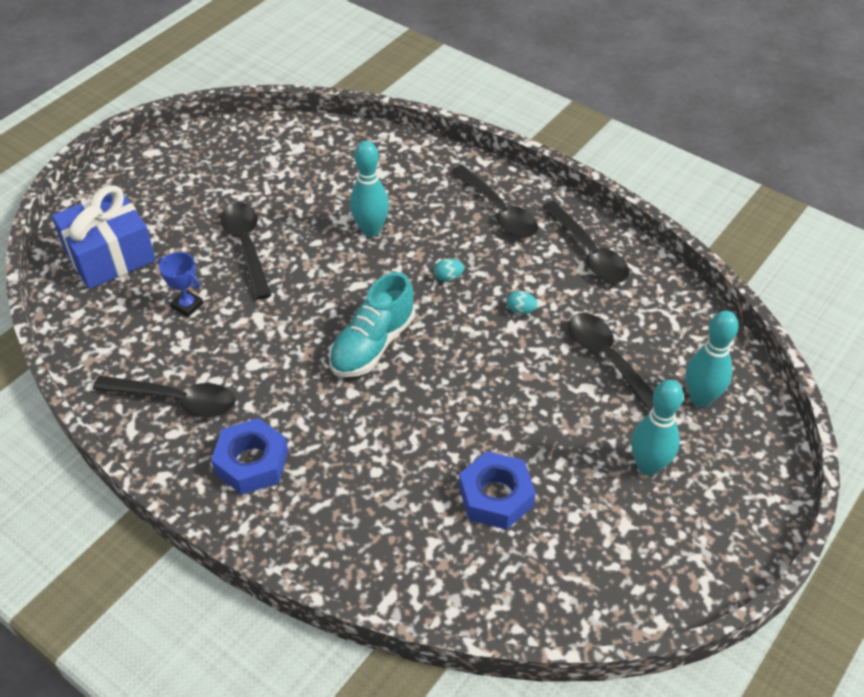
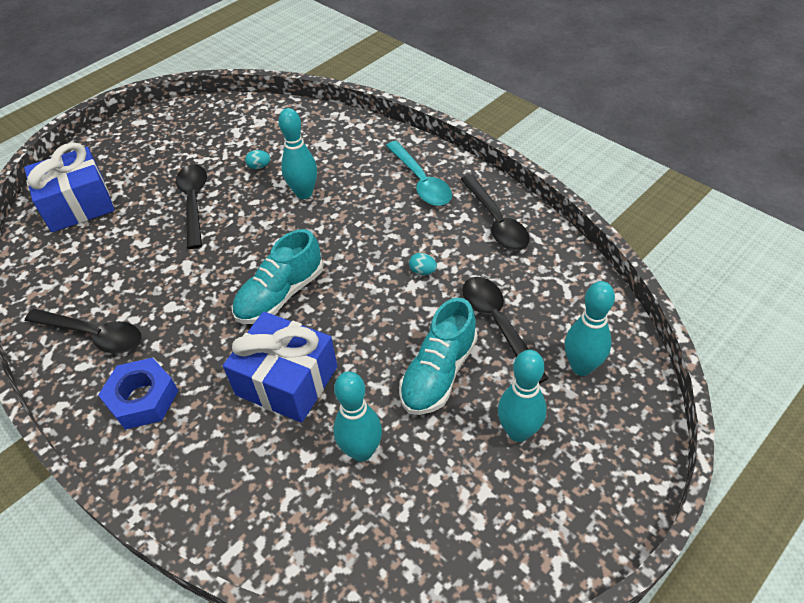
camera: 10 degrees right, 0 degrees up
blue trophy [158,252,203,317] -> none
turquoise egg [434,259,464,282] -> turquoise egg moved to [245,150,270,169]
black spoon [452,165,538,238] -> turquoise spoon [386,141,452,206]
blue nut [459,451,536,530] -> turquoise bowling pin [334,371,382,462]
none -> blue gift [223,312,338,423]
none -> turquoise shoe [399,298,478,415]

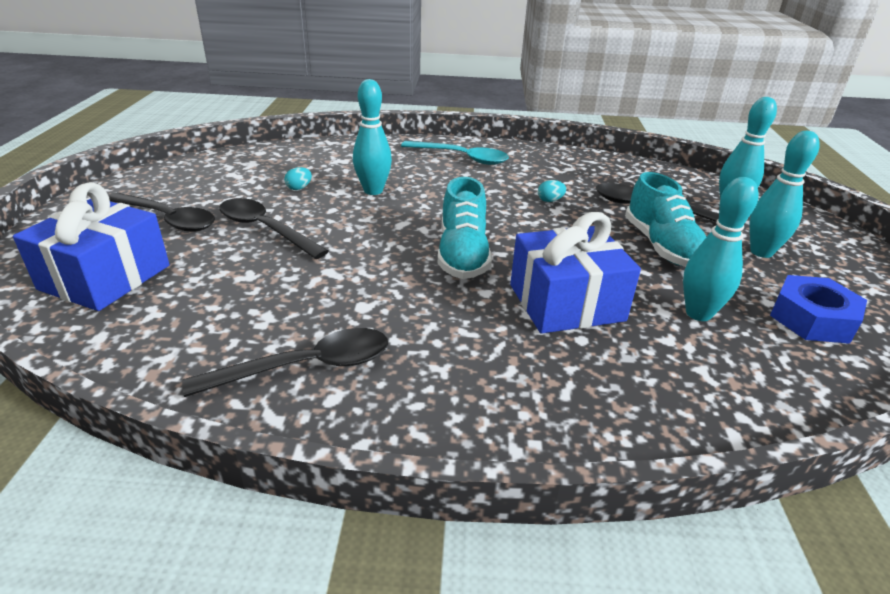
camera: 45 degrees left, 15 degrees down
blue nut [98,358,178,430] -> blue nut moved to [770,275,867,344]
black spoon [460,175,530,251] -> black spoon moved to [108,193,215,232]

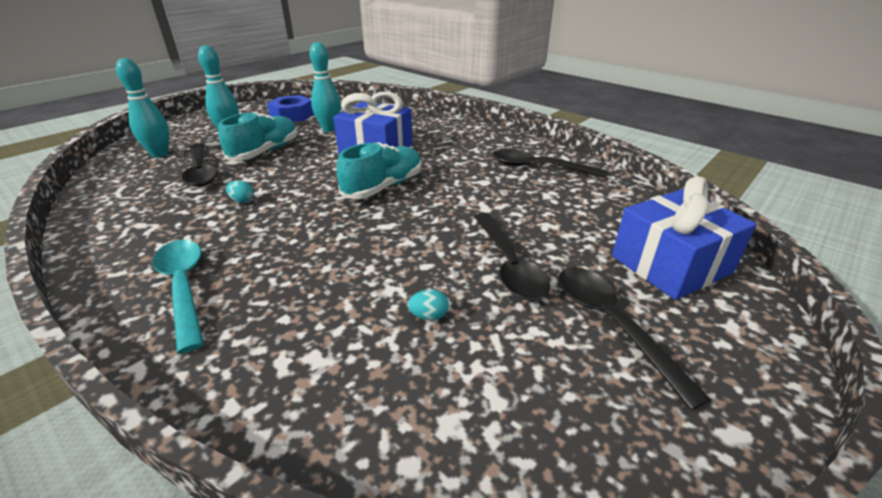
camera: 140 degrees left, 0 degrees up
turquoise bowling pin [353,79,392,195] -> none

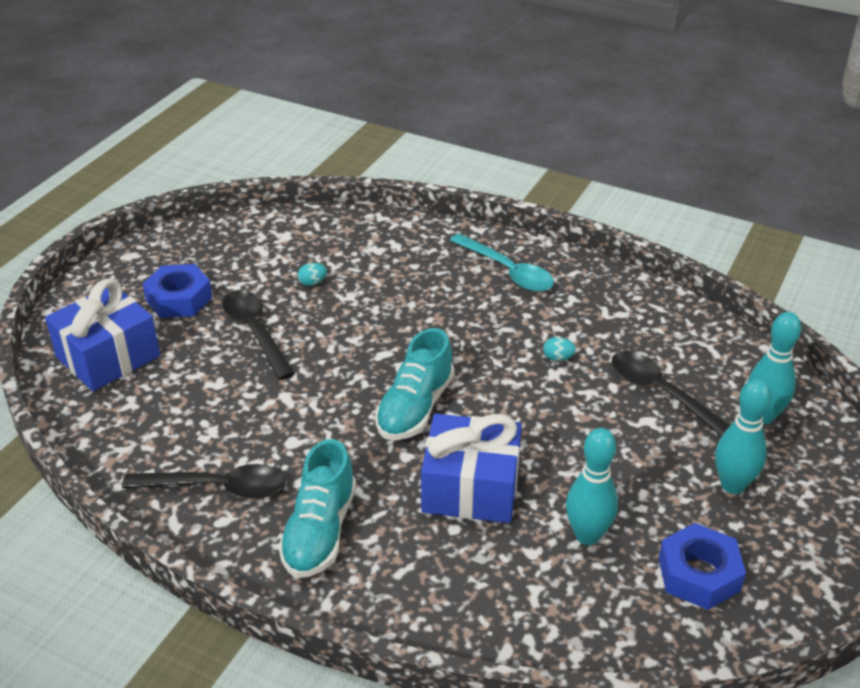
camera: 165 degrees right, 5 degrees up
turquoise shoe [218,112,297,161] -> turquoise shoe moved to [278,439,356,578]
black spoon [559,267,711,410] -> blue nut [143,264,212,318]

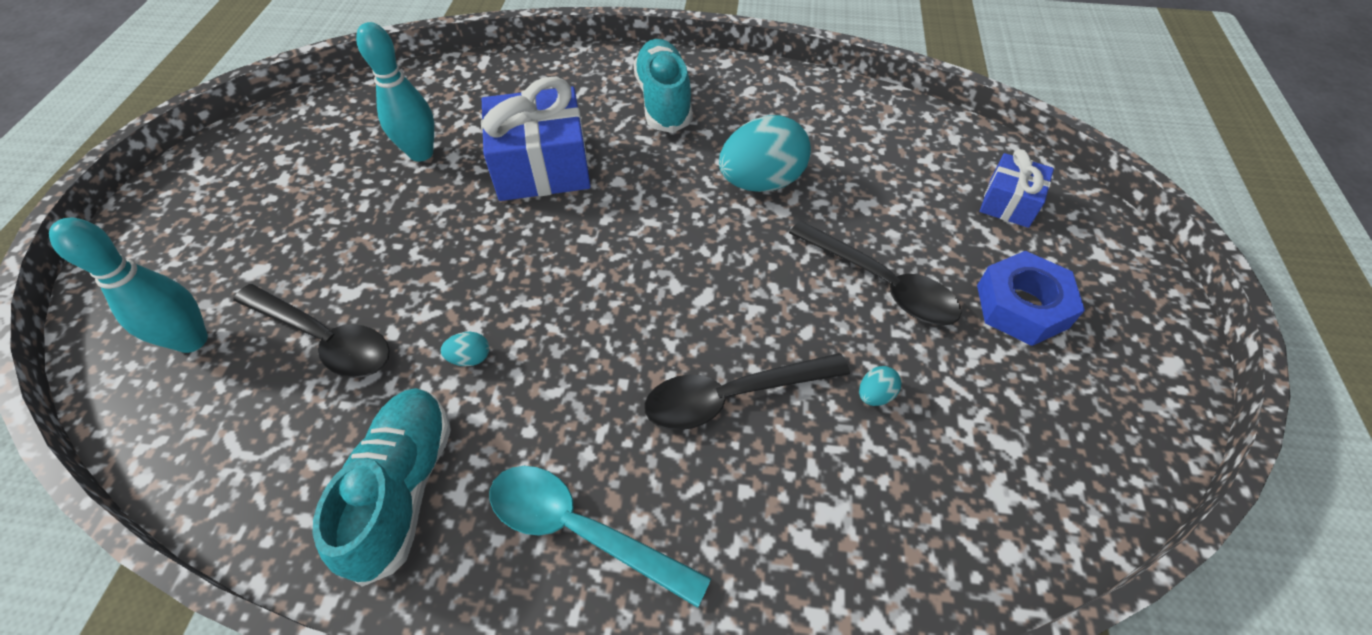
camera: 160 degrees right, 15 degrees up
blue gift [45,278,160,391] -> blue gift [980,149,1054,228], size x0.56
black spoon [122,464,286,499] -> black spoon moved to [644,353,850,430]
turquoise shoe [375,328,454,440] -> turquoise shoe moved to [312,388,451,587]
blue nut [659,523,746,610] -> none
turquoise bowling pin [715,379,771,494] -> none
none -> turquoise egg [719,115,811,192]

